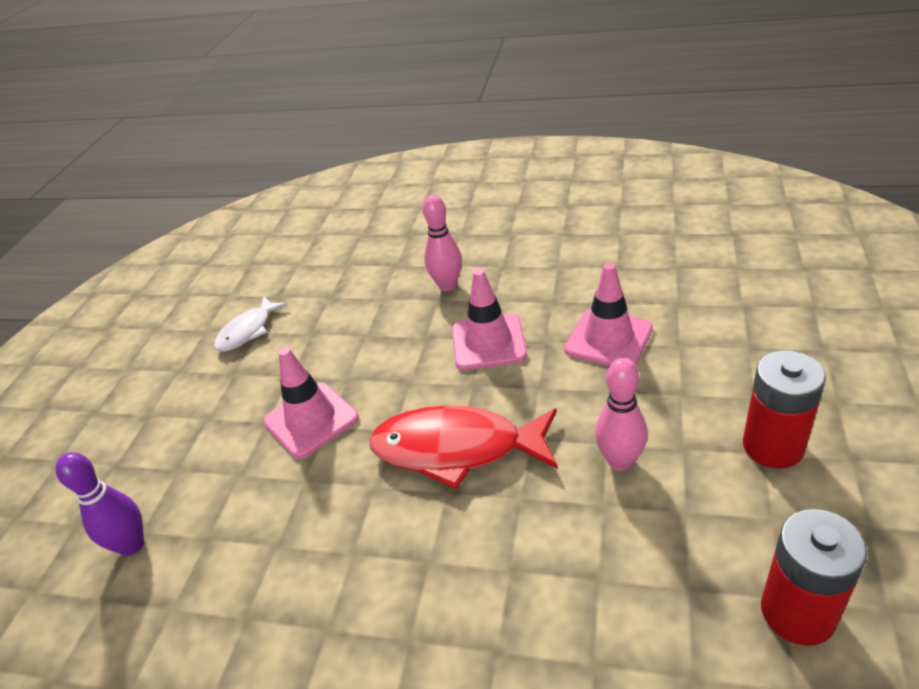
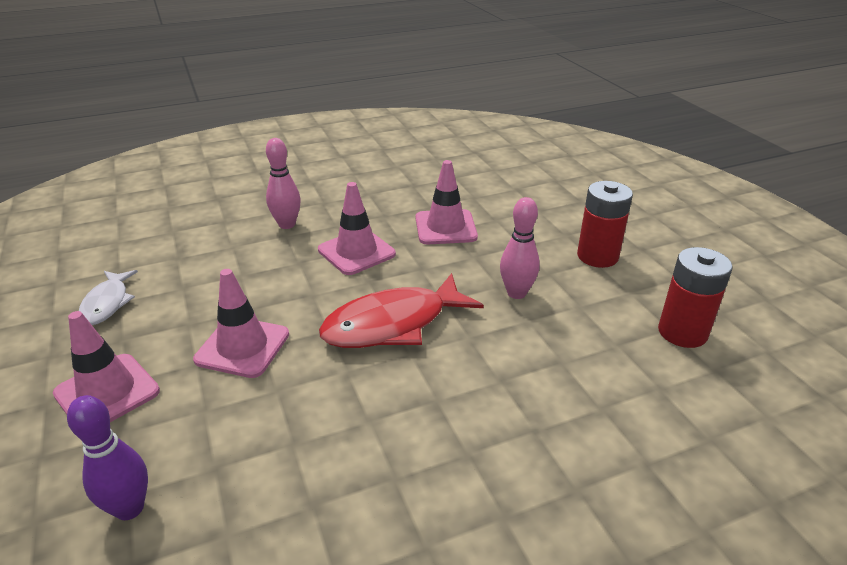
camera: 40 degrees left, 5 degrees down
none -> pink traffic cone [53,311,160,422]

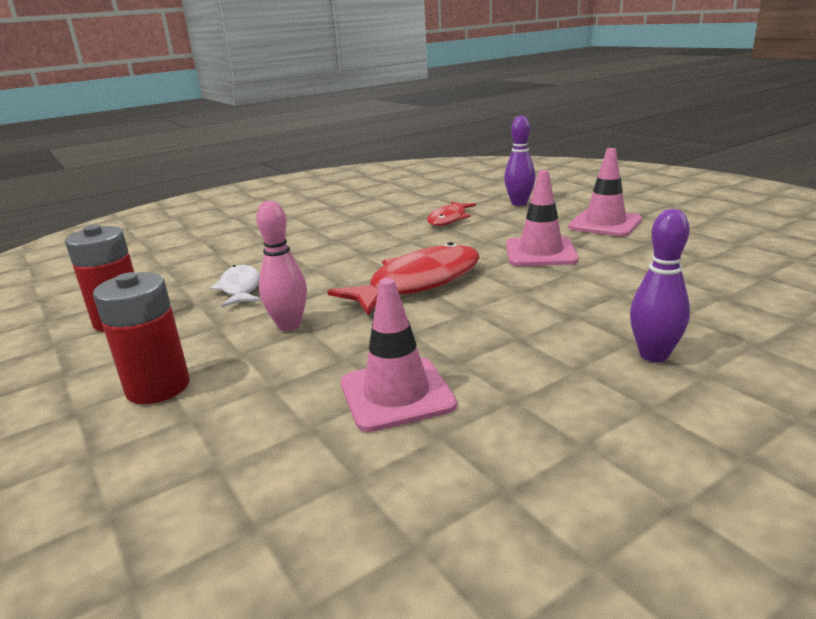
camera: 170 degrees right, 10 degrees down
white fish [79,270,138,325] -> white fish moved to [210,265,260,307]
pink bowling pin [266,138,301,229] -> purple bowling pin [630,209,690,362]
pink traffic cone [318,182,396,275] -> none
none -> red fish [427,201,476,226]

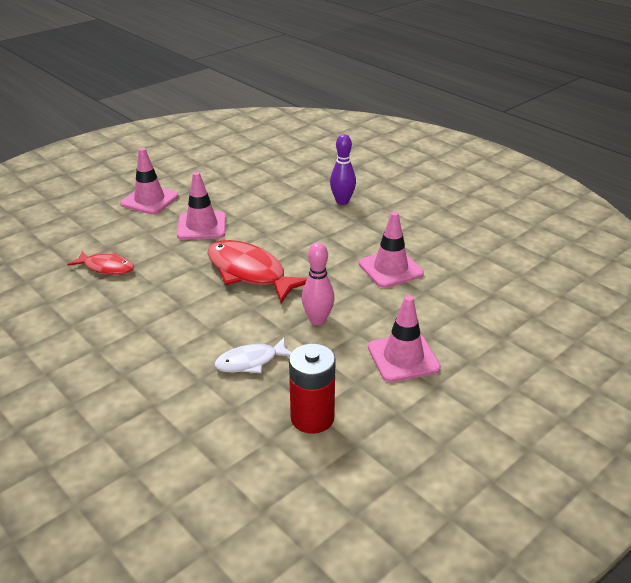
camera: 100 degrees left, 10 degrees up
red battery [93,272,190,404] -> pink traffic cone [368,295,441,382]
purple bowling pin [504,116,536,206] -> none

